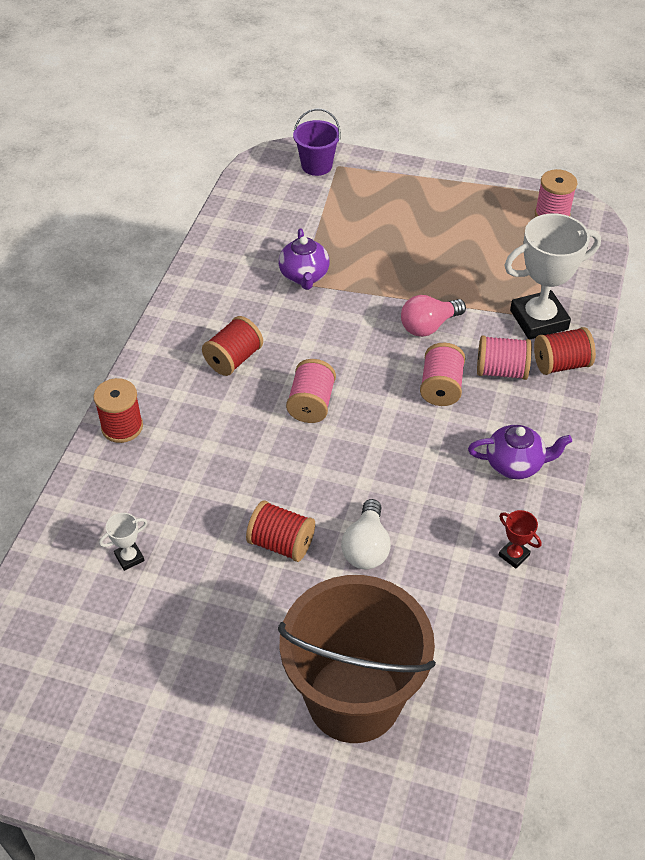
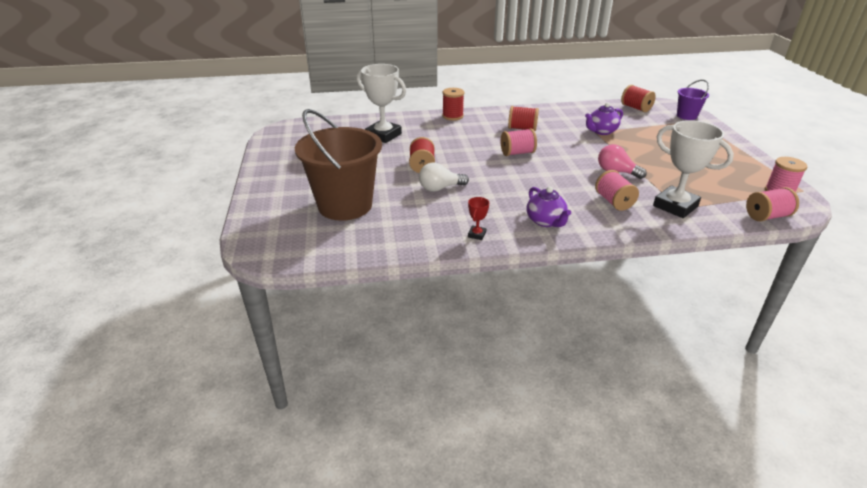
camera: 65 degrees right, 15 degrees down
white trophy [99,513,147,571] -> white trophy [356,64,406,143], size x2.32
pink spool [420,343,465,406] -> pink spool moved to [746,187,799,221]
red spool [534,327,596,375] -> red spool moved to [621,85,656,112]

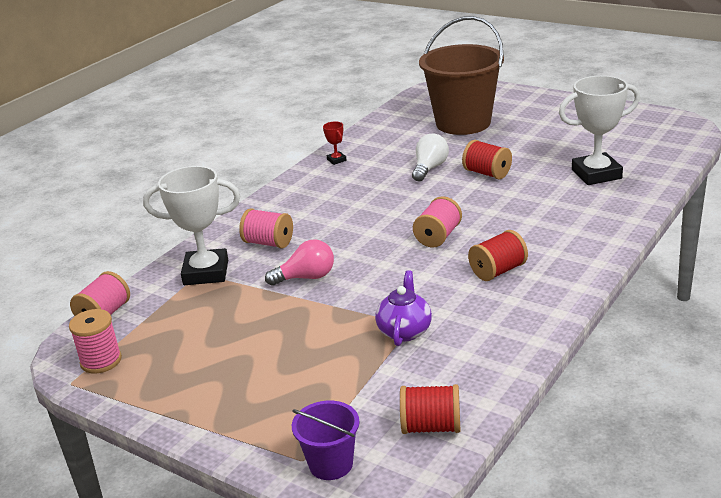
camera: 135 degrees right, 5 degrees down
red spool [442,88,464,121] -> none
purple teapot [527,186,571,227] -> none

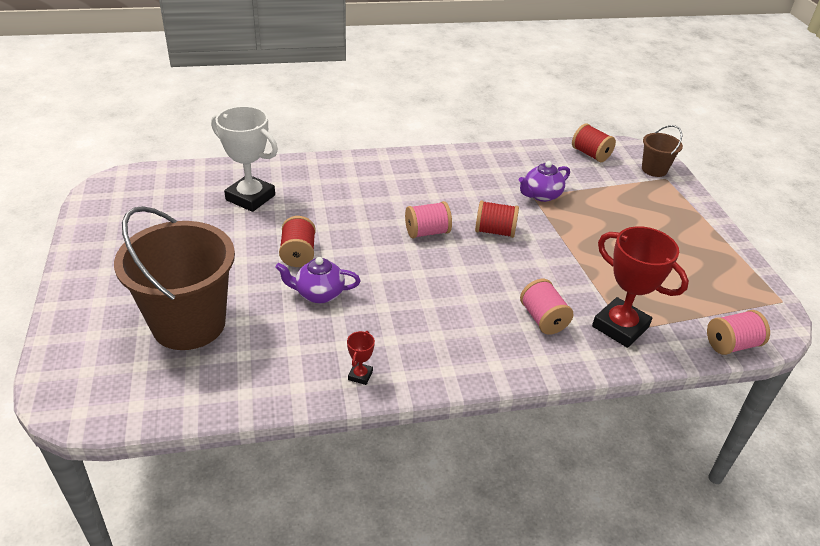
camera: 140 degrees left, 10 degrees up
pink spool [69,309,122,374] -> none
white trophy [143,166,240,285] -> red trophy [592,226,689,348]
pink light bulb [265,239,334,286] -> none
purple bucket [292,401,359,480] -> brown bucket [642,125,683,177]
white light bulb [412,134,449,182] -> purple teapot [275,257,360,303]
red spool [468,230,528,281] -> red spool moved to [475,200,519,238]

